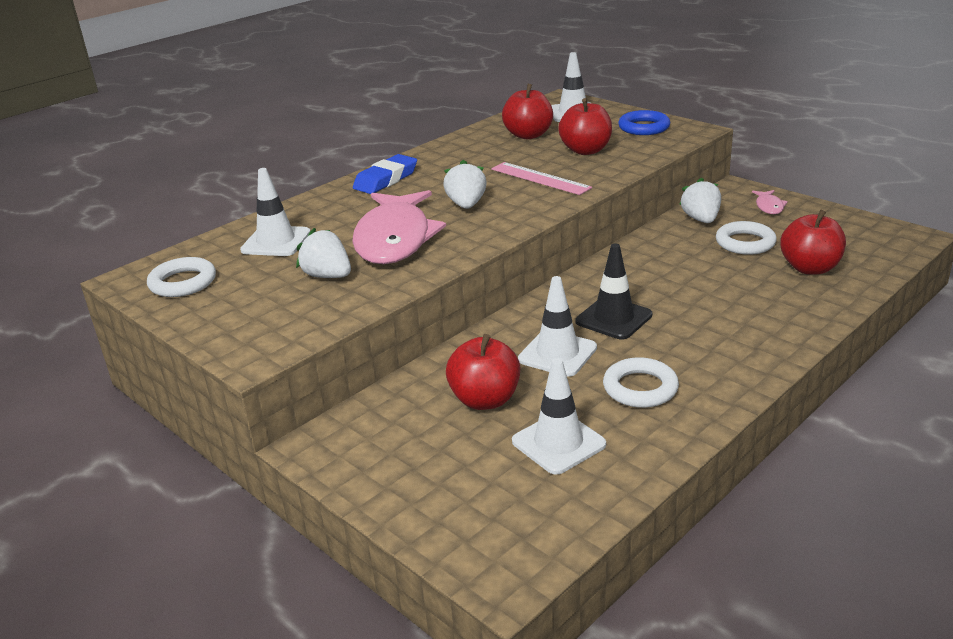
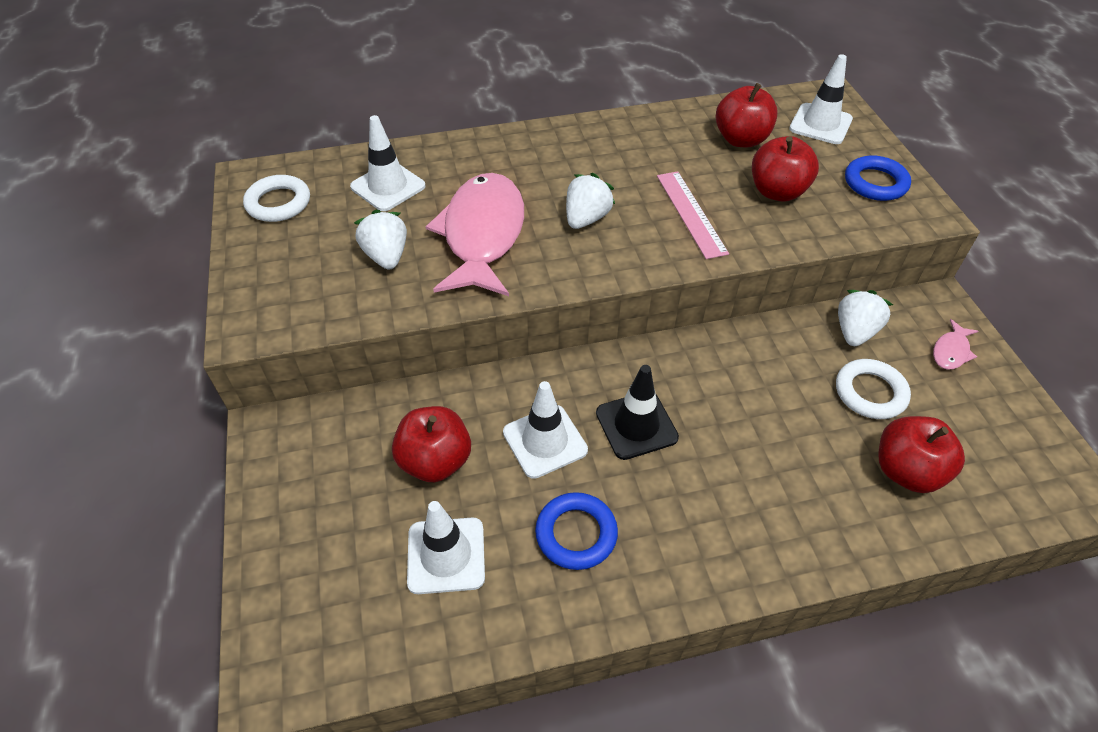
camera: 30 degrees right, 20 degrees up
pink fish [352,190,446,264] -> pink fish turned 150 degrees clockwise [425,173,524,296]
blue eraser [353,154,417,194] -> none
white ring [603,357,679,408] -> blue ring [535,492,618,570]

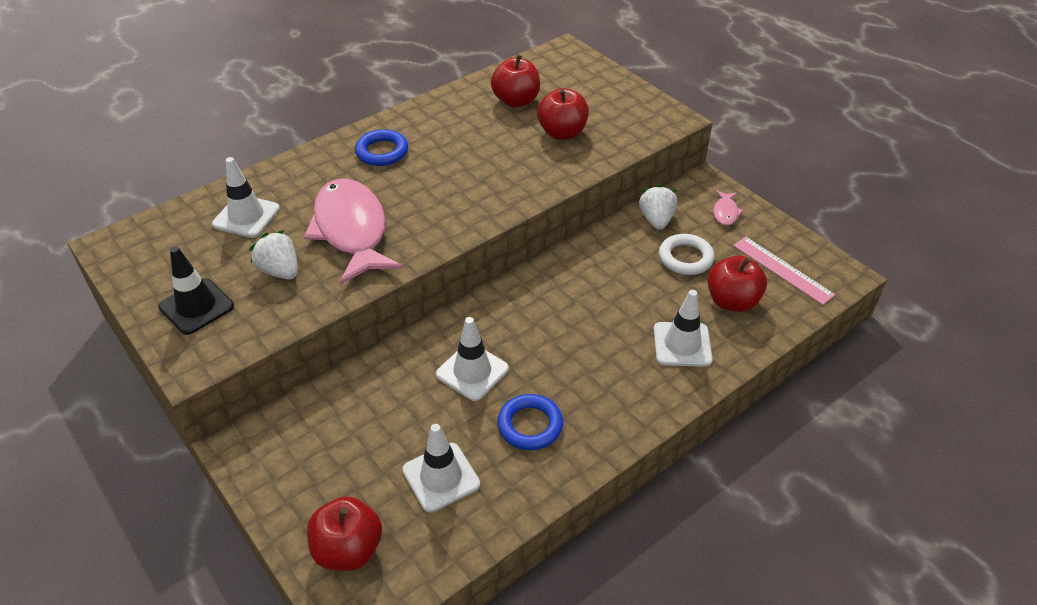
camera: 25 degrees left, 5 degrees down
white ring [243,175,310,222] -> none
red apple [392,406,471,482] -> red apple moved to [307,497,382,571]
white strawberry [566,173,615,229] -> none
black traffic cone [596,365,679,460] -> black traffic cone moved to [158,246,234,335]
pink ruler [657,171,729,259] -> pink ruler moved to [733,237,835,305]
white traffic cone [789,54,853,144] -> white traffic cone moved to [654,290,713,367]
blue ring [845,155,911,201] -> blue ring moved to [355,129,408,166]

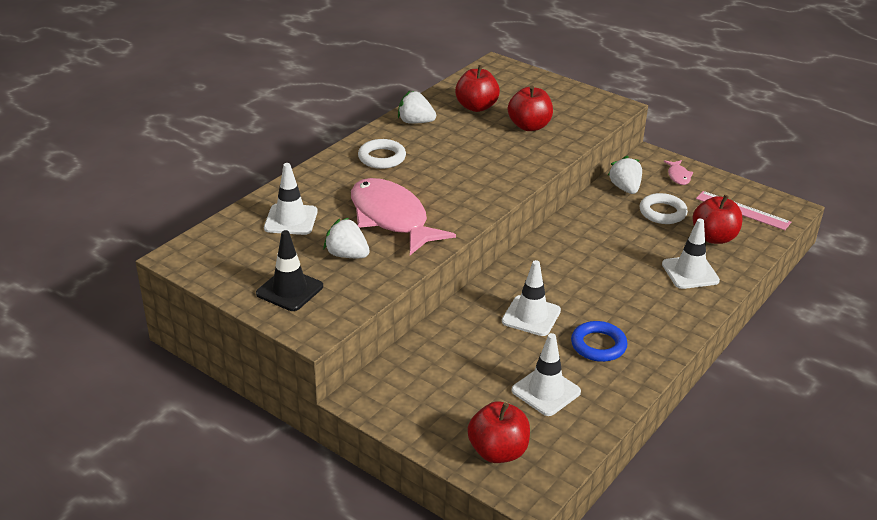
camera: 15 degrees left, 10 degrees down
blue ring [355,129,408,166] -> white ring [358,139,406,169]
none -> white strawberry [398,91,436,124]

